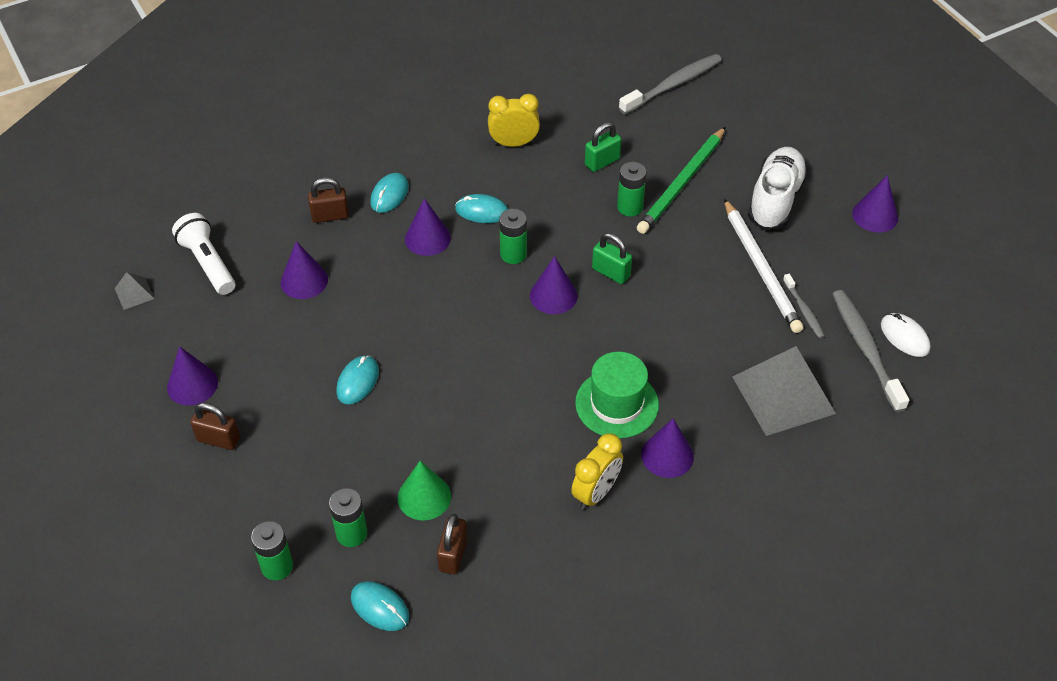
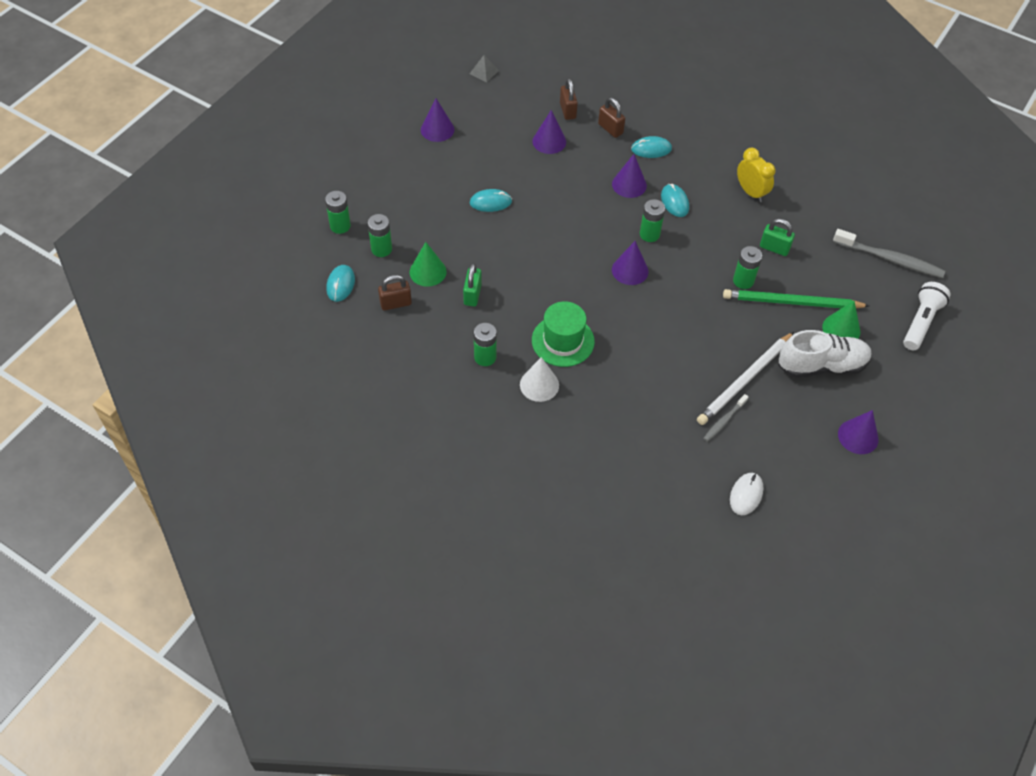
camera: 60 degrees right, 5 degrees up
white flashlight [172,213,235,295] -> white flashlight moved to [903,282,951,350]
brown padlock [190,402,240,450] -> brown padlock moved to [560,78,578,120]
yellow clock [571,433,623,510] -> green battery [474,323,497,366]
green padlock [592,233,632,284] -> green padlock moved to [463,263,482,306]
purple cone [641,419,694,478] -> white cone [520,357,559,402]
grey pyramid [732,346,836,436] -> none
grey toothbrush [832,290,909,412] -> none
none -> green cone [822,301,861,339]

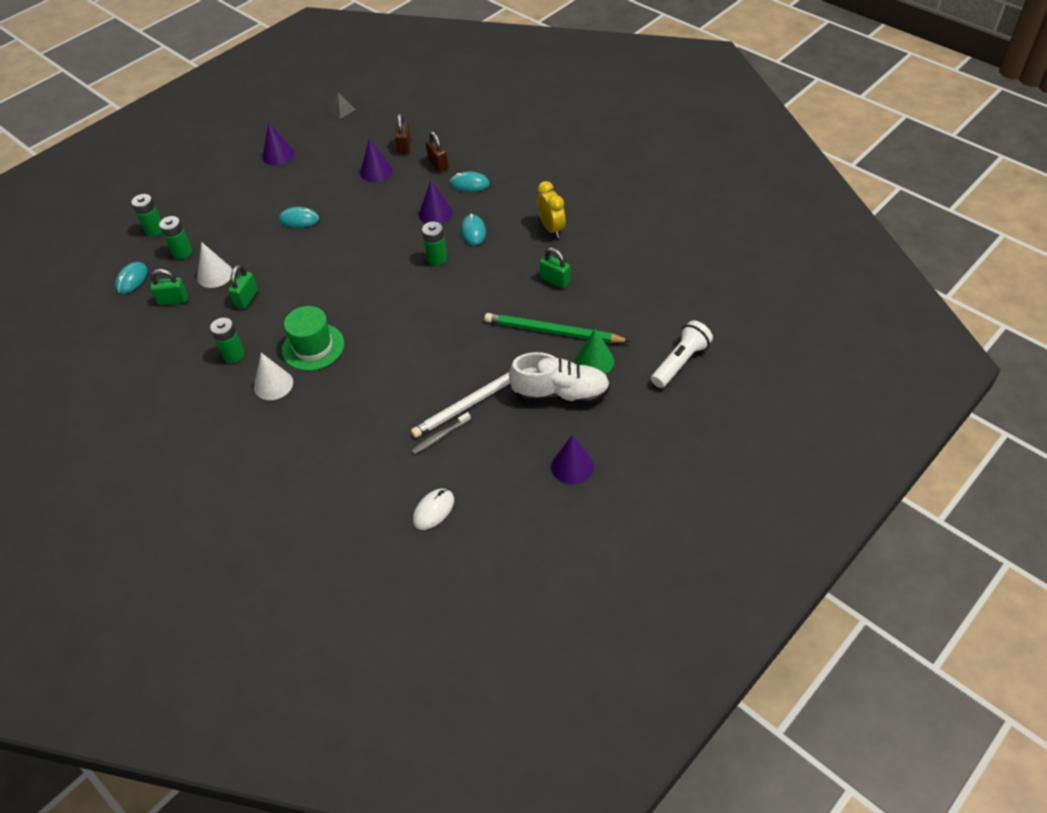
camera: 15 degrees right, 5 degrees down
brown padlock [378,275,412,310] -> green padlock [150,269,188,305]
green cone [409,242,447,287] -> white cone [197,242,232,288]
purple cone [612,241,648,285] -> none
green battery [733,246,762,289] -> none
grey toothbrush [833,229,945,278] -> none

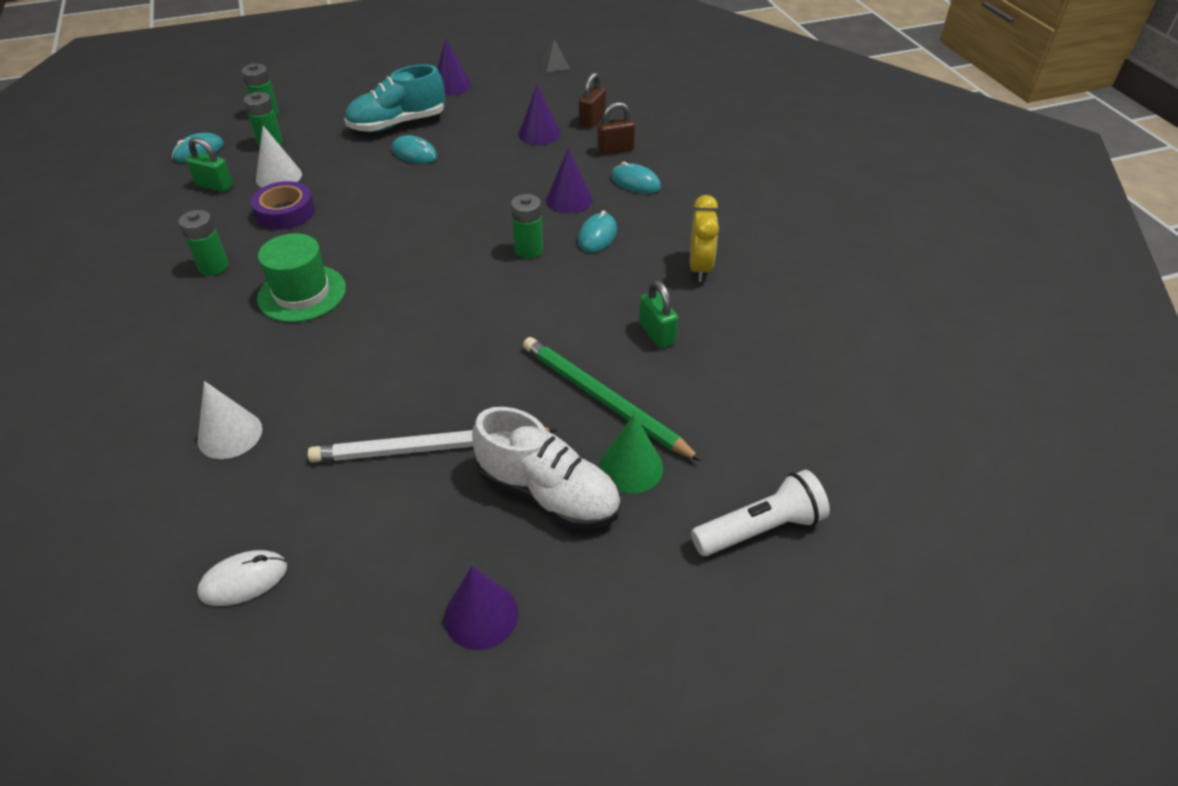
camera: 25 degrees right, 5 degrees down
green padlock [228,265,258,309] -> purple tape [251,181,315,230]
white cone [254,353,293,400] -> white cone moved to [198,381,262,459]
grey toothbrush [411,412,471,454] -> none
brown padlock [426,131,448,172] -> brown padlock turned 75 degrees clockwise [598,102,635,155]
none -> turquoise shoe [344,64,445,132]

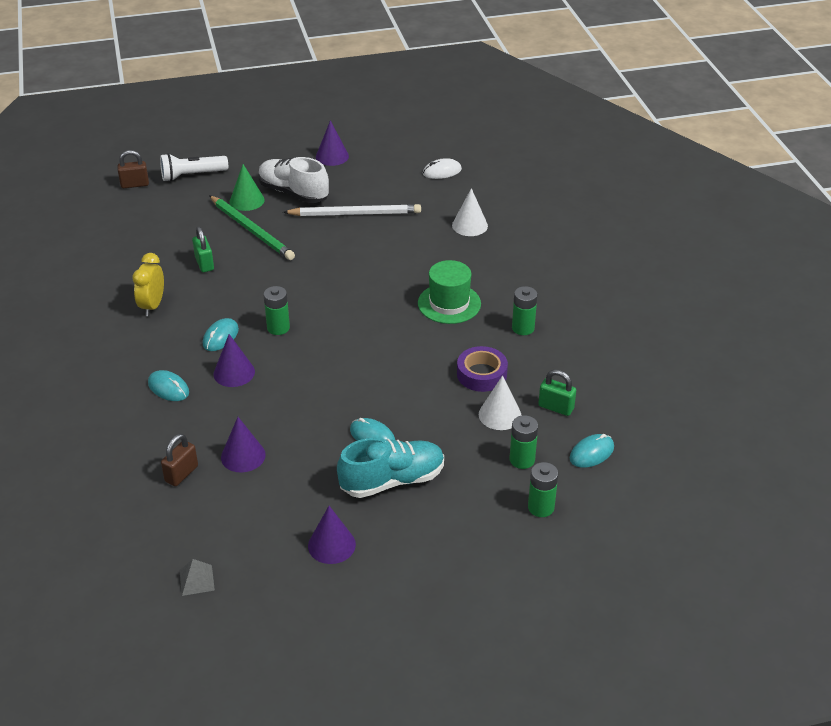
camera: 175 degrees left, 5 degrees down
brown padlock [598,102,635,155] -> brown padlock moved to [117,150,149,188]

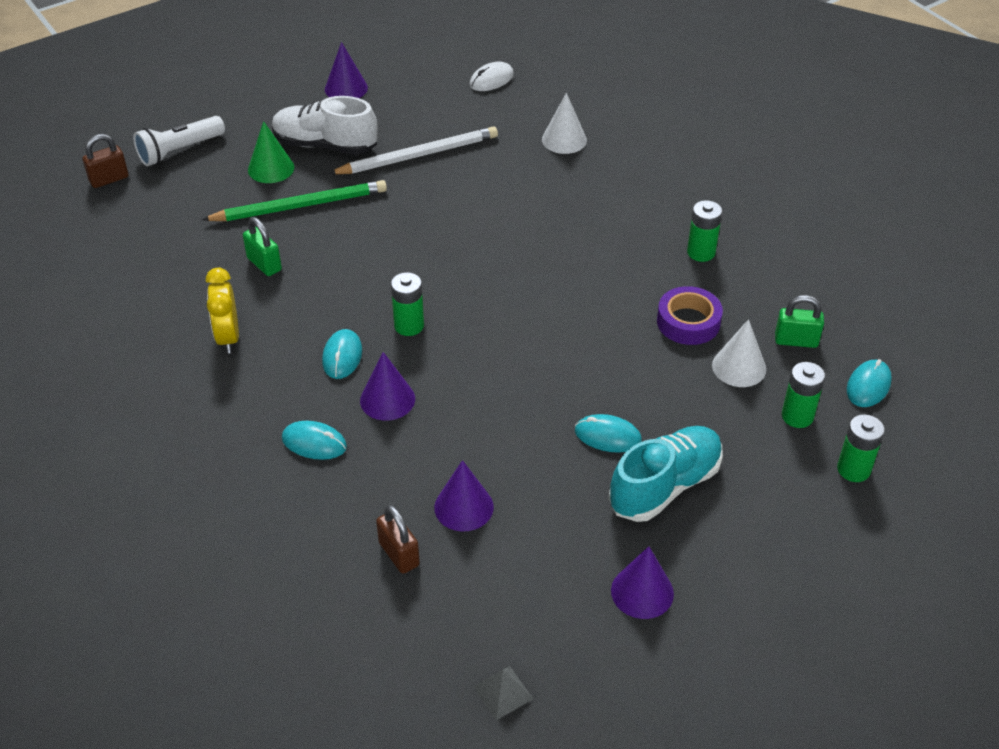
camera: 20 degrees left, 5 degrees up
brown padlock [161,434,198,486] -> brown padlock turned 45 degrees counterclockwise [376,505,420,574]
green pencil [209,195,295,260] -> green pencil turned 45 degrees counterclockwise [202,180,387,221]
green hat [418,260,481,324] -> none

